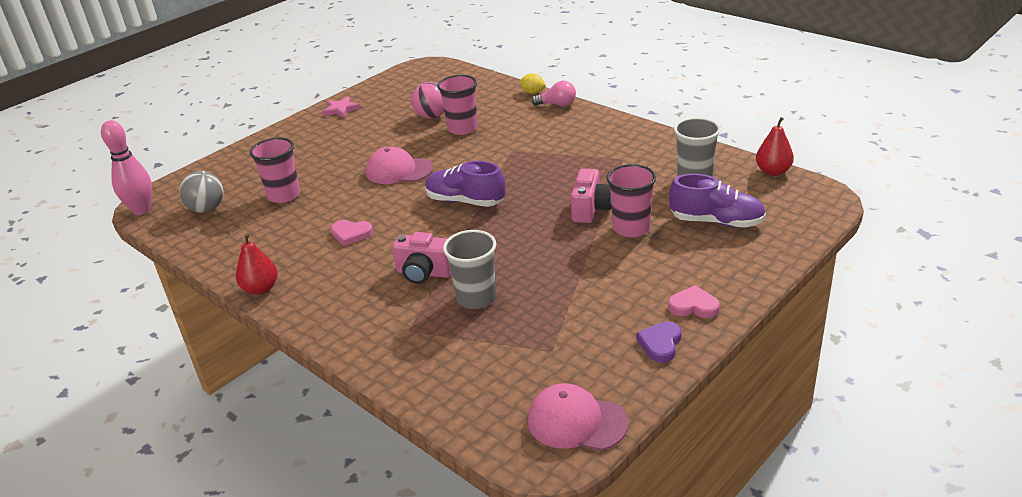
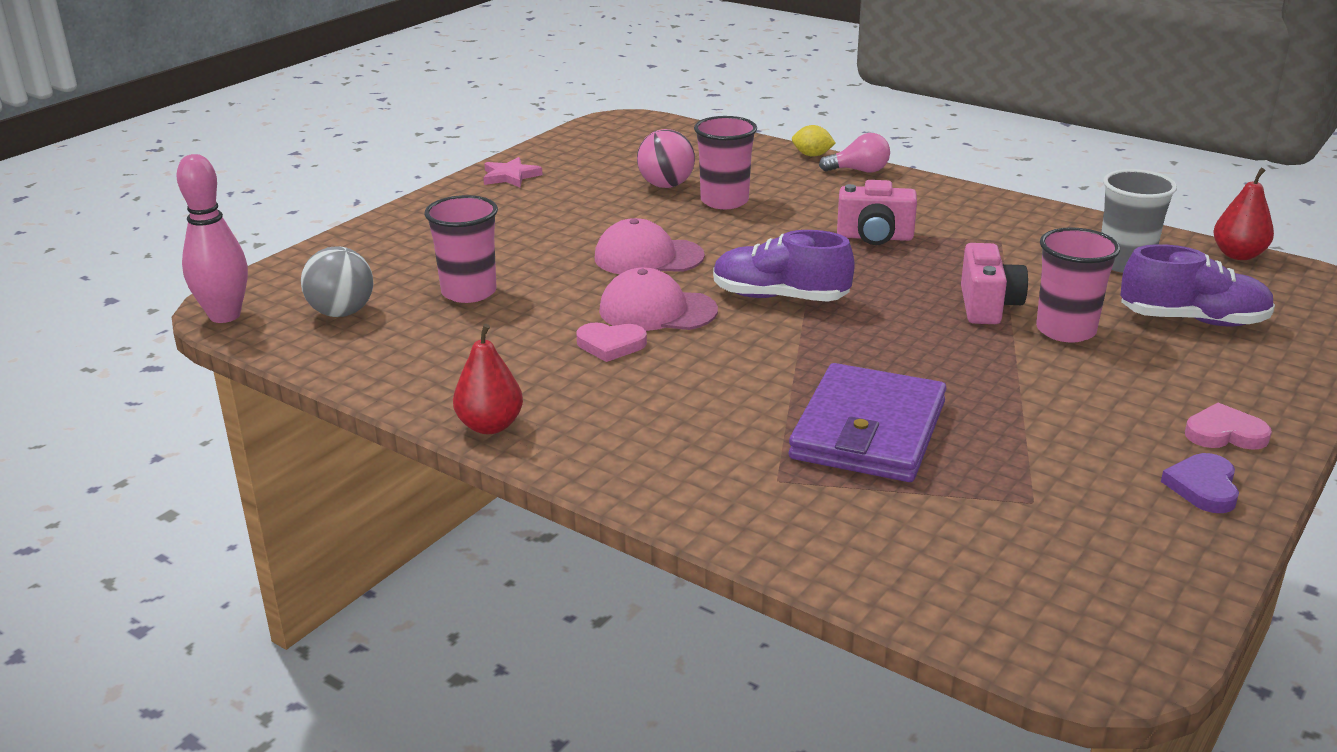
camera: 10 degrees left, 5 degrees down
pink camera [392,232,451,284] -> pink camera moved to [837,180,917,245]
grey cup [443,230,496,309] -> purple wallet [789,363,946,482]
pink cap [528,383,628,450] -> pink cap moved to [599,268,718,331]

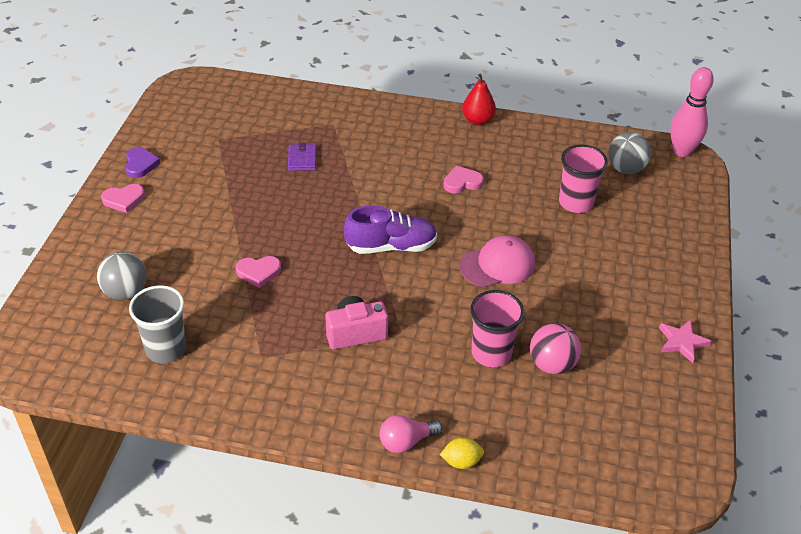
camera: 155 degrees right, 15 degrees up
pink cap [599,268,718,331] -> none
purple wallet [789,363,946,482] -> purple wallet [288,143,316,171], size x0.44
pink camera [961,243,1028,324] -> pink heart [236,256,281,288]
pink cup [1036,227,1120,343] -> none
purple shoe [1120,244,1275,326] -> grey ball [97,252,147,300]
red pear [1213,168,1274,260] -> none

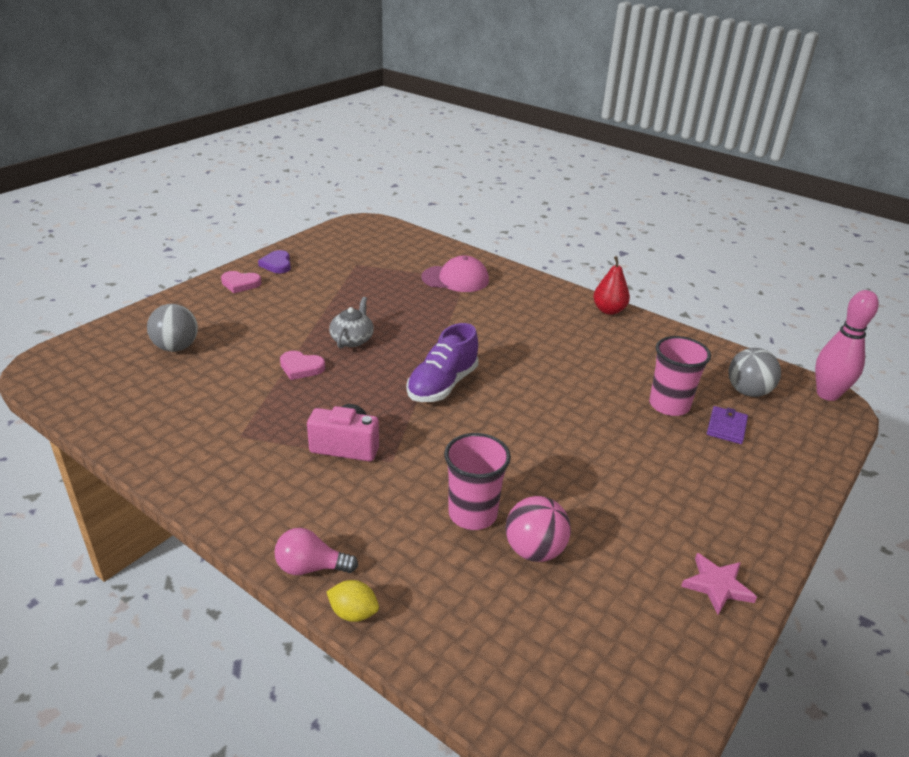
camera: 25 degrees right, 10 degrees down
purple heart [125,147,160,178] -> purple heart turned 150 degrees clockwise [258,250,291,273]
grey cup [129,285,187,363] -> none
purple wallet [288,143,316,171] -> purple wallet moved to [707,406,748,444]
purple shoe [344,205,437,254] -> purple shoe turned 105 degrees clockwise [407,323,479,402]
pink heart [443,166,484,194] -> none
pink cap [459,235,535,287] -> pink cap moved to [422,256,489,292]
none -> grey teapot [329,297,374,348]

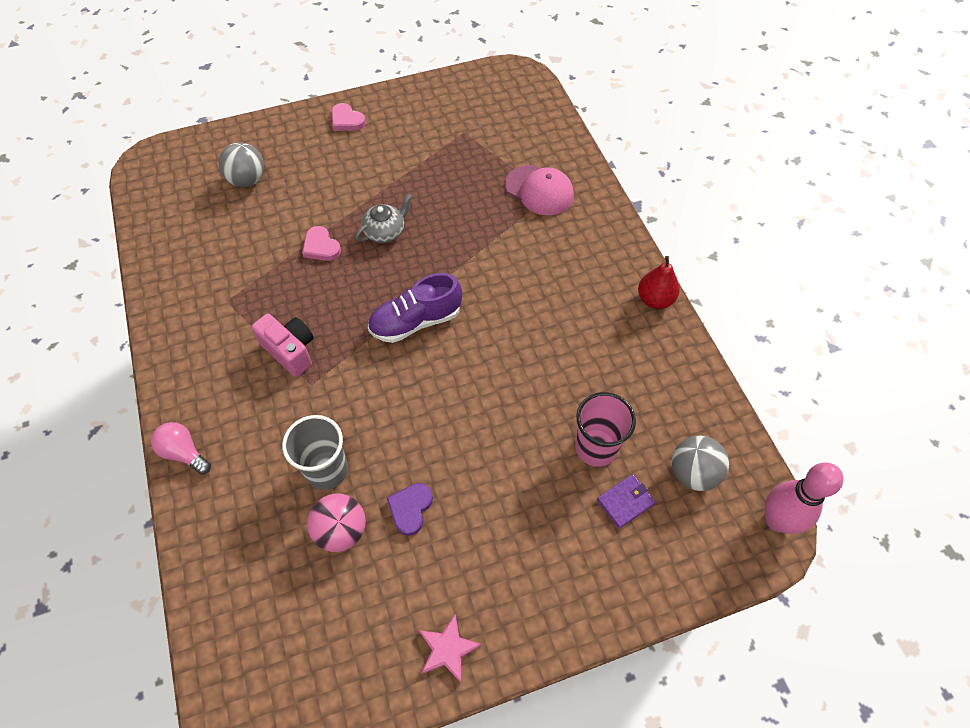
camera: 35 degrees right, 25 degrees up
purple heart [258,250,291,273] -> purple heart moved to [387,483,433,536]
yellow lemon [326,580,379,622] -> none
pink cup [444,433,511,530] -> grey cup [282,415,348,490]

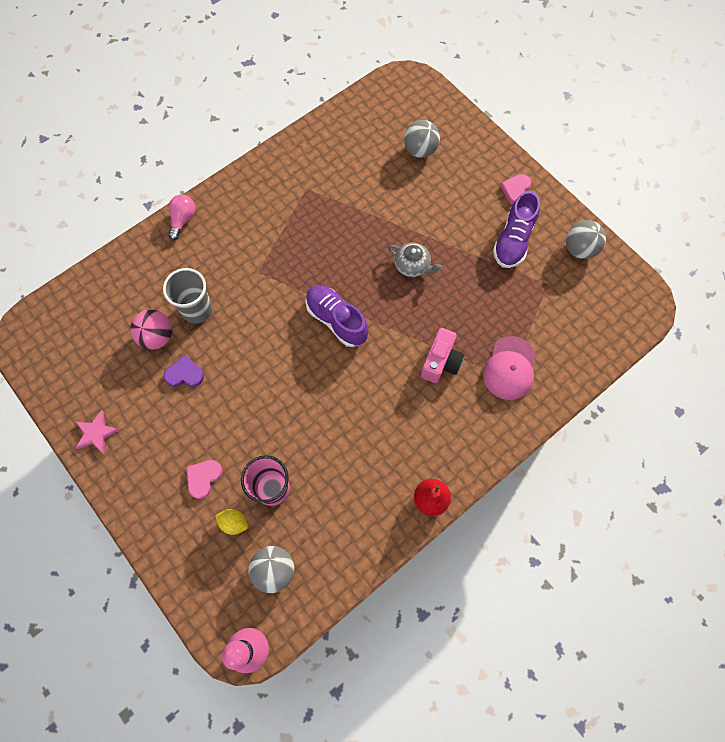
camera: 70 degrees right, 10 degrees up
pink camera [251,314,314,377] -> pink camera moved to [421,328,464,383]
pink heart [302,226,341,261] -> pink heart moved to [186,460,222,499]
purple wallet [597,474,656,529] -> yellow lemon [215,509,248,535]
none -> purple shoe [493,191,540,268]
none -> grey ball [566,220,606,259]

